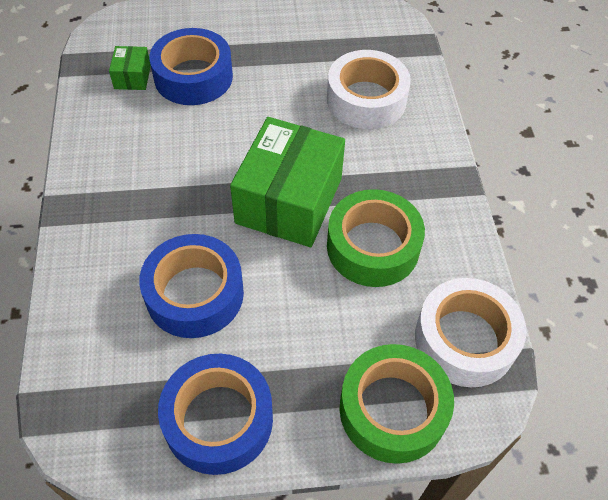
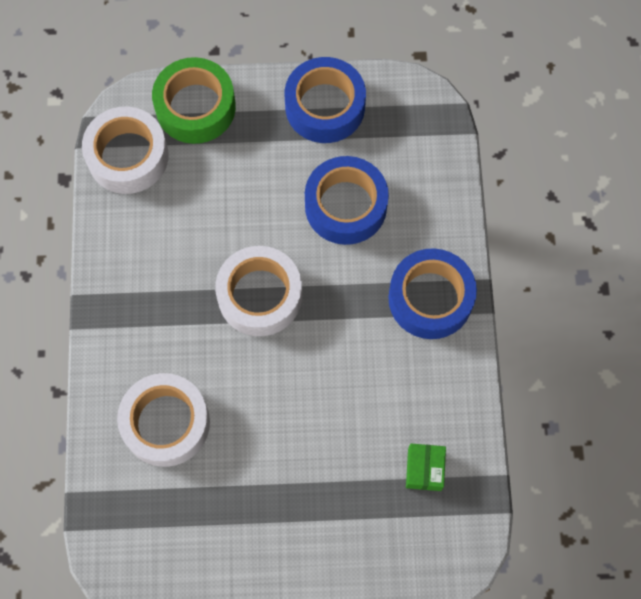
camera: 175 degrees left, 15 degrees up
blue tape [149,28,233,105] -> blue tape moved to [388,248,477,339]
green box [230,117,345,247] -> white tape [215,246,302,336]
green tape [327,189,425,287] -> none

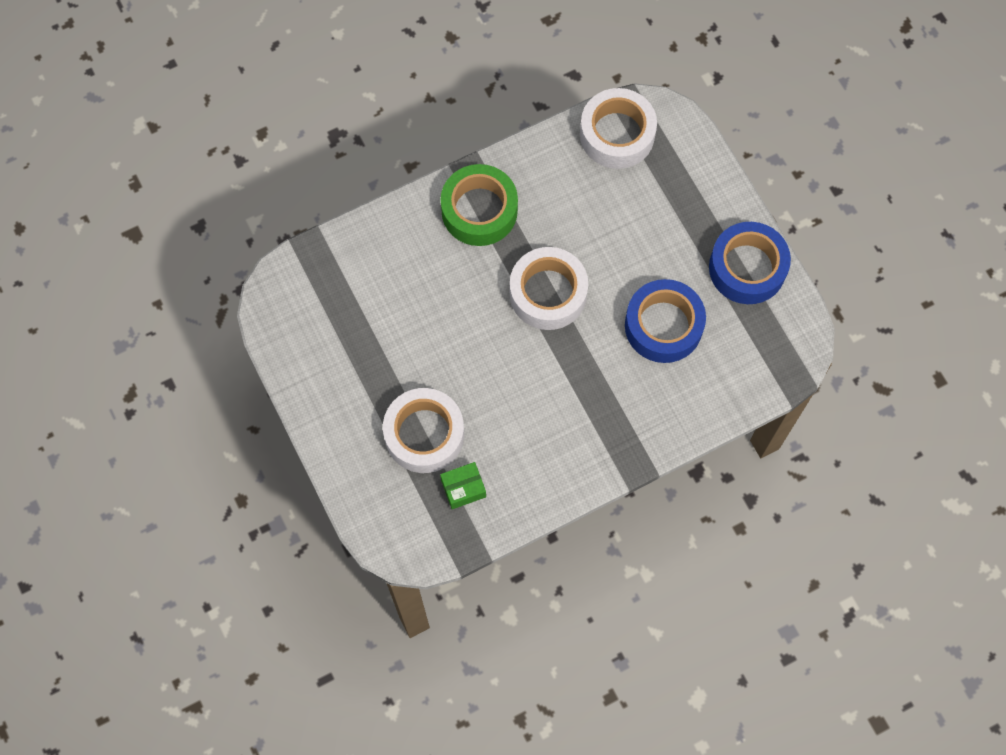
camera: 65 degrees right, 0 degrees up
white tape [117,373,210,467] -> white tape moved to [383,388,464,473]
green tape [152,57,236,144] -> green tape moved to [441,164,518,246]
blue tape [388,248,477,339] -> none

